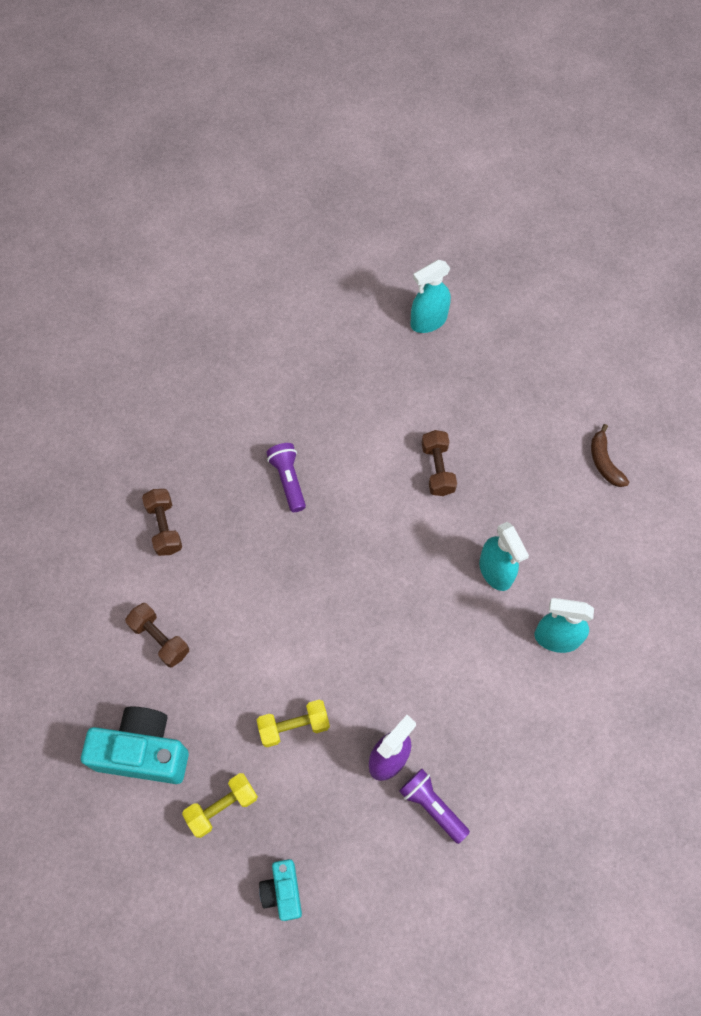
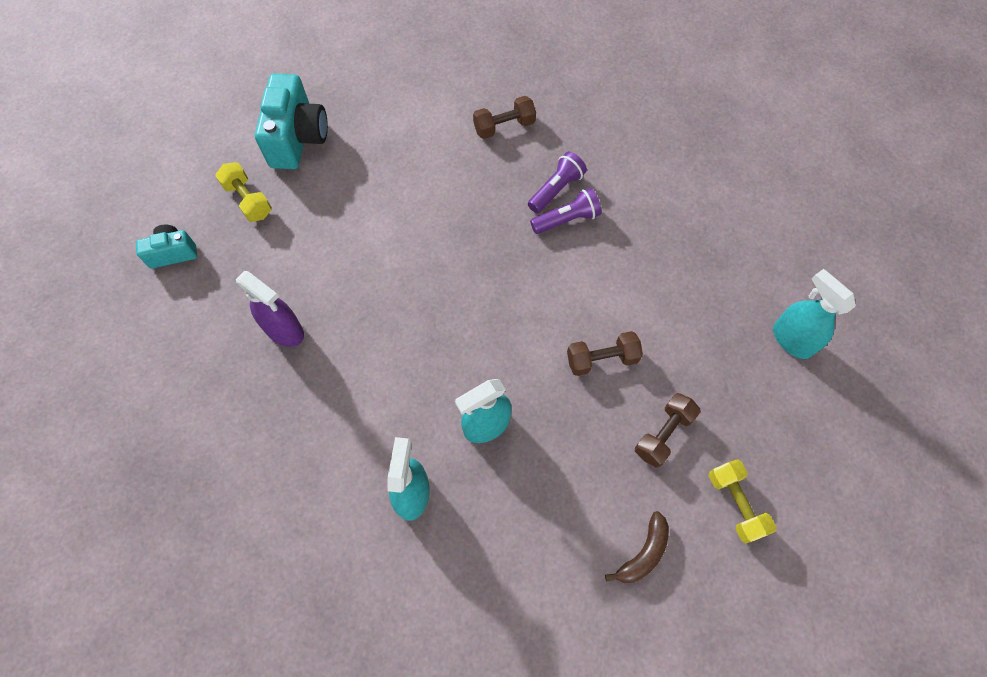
camera: 85 degrees right, 0 degrees up
brown dumbbell [125,603,189,668] -> brown dumbbell moved to [635,393,701,468]
yellow dumbbell [257,700,330,747] -> yellow dumbbell moved to [709,459,776,543]
purple flashlight [399,769,470,844] -> purple flashlight moved to [528,152,587,213]
brown banana [591,424,629,487] -> brown banana turned 150 degrees clockwise [605,511,669,583]

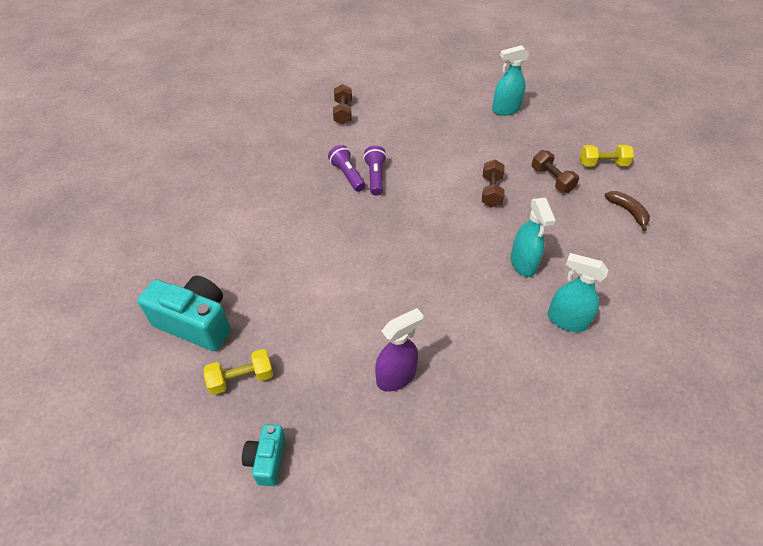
camera: 70 degrees left, 15 degrees down
brown dumbbell [473,96,536,139] -> brown dumbbell moved to [333,84,352,125]

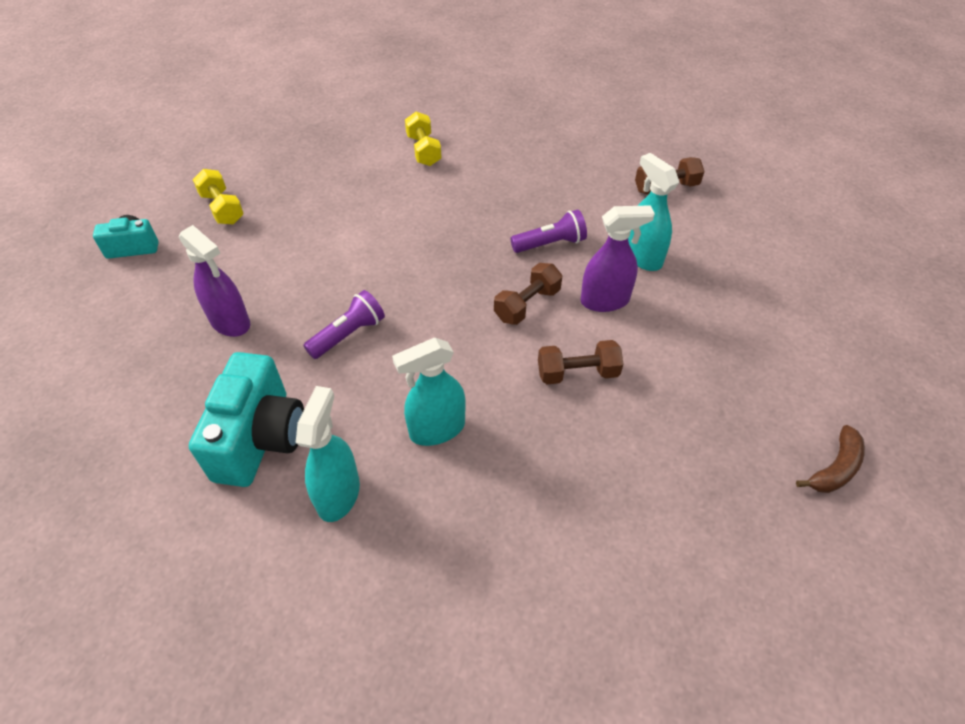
camera: 75 degrees right, 0 degrees up
turquoise camera [137,276,231,351] -> turquoise camera moved to [189,352,304,487]
purple flashlight [328,145,366,192] -> purple flashlight moved to [303,290,385,359]
turquoise spray bottle [492,45,529,116] -> turquoise spray bottle moved to [628,153,679,271]
brown dumbbell [532,150,579,193] -> brown dumbbell moved to [494,263,563,325]
yellow dumbbell [580,145,634,167] -> yellow dumbbell moved to [405,111,442,166]
brown banana [605,191,650,231] -> brown banana moved to [796,425,865,493]
none -> purple spray bottle [580,205,655,312]

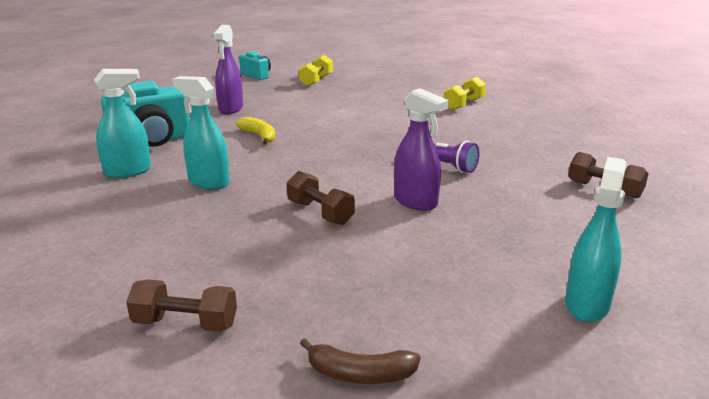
camera: 55 degrees right, 25 degrees down
purple flashlight [303,290,385,359] -> yellow banana [236,117,275,144]
brown dumbbell [494,263,563,325] -> brown dumbbell moved to [126,279,237,332]
turquoise spray bottle [628,153,679,271] -> turquoise spray bottle moved to [565,157,626,322]

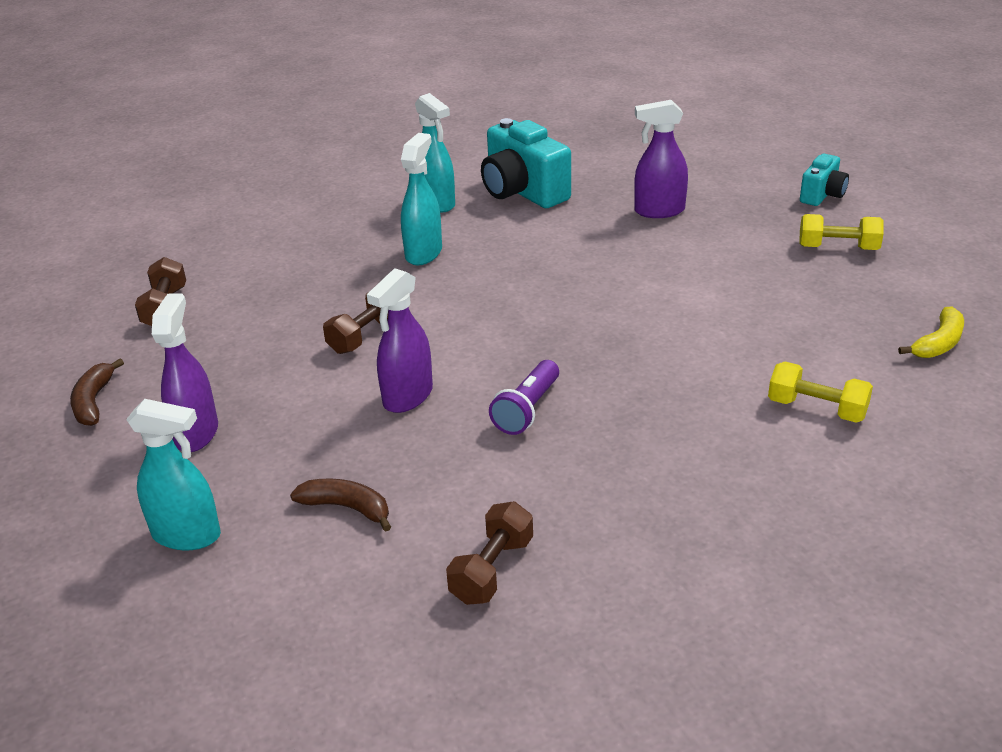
camera: 80 degrees right, 10 degrees up
yellow banana [236,117,275,144] -> yellow banana moved to [898,306,964,358]
none -> purple spray bottle [152,294,218,452]
none -> brown banana [290,478,391,532]

